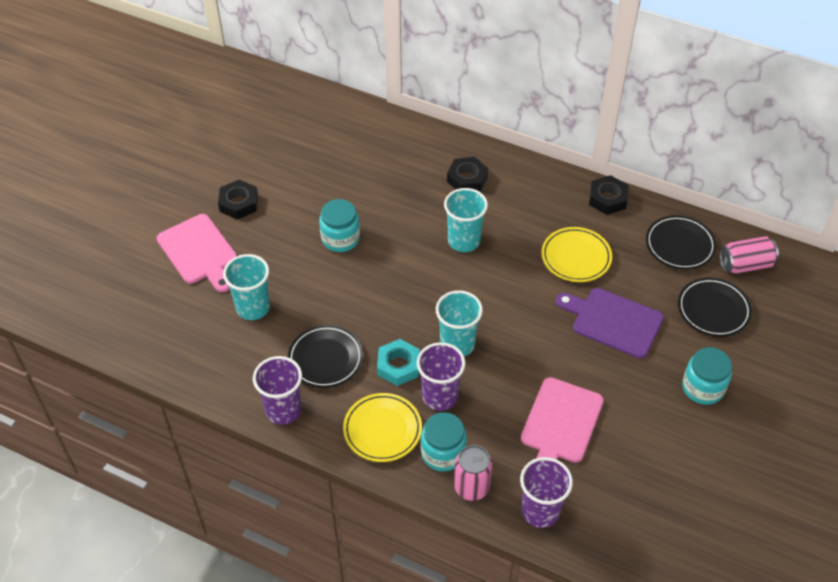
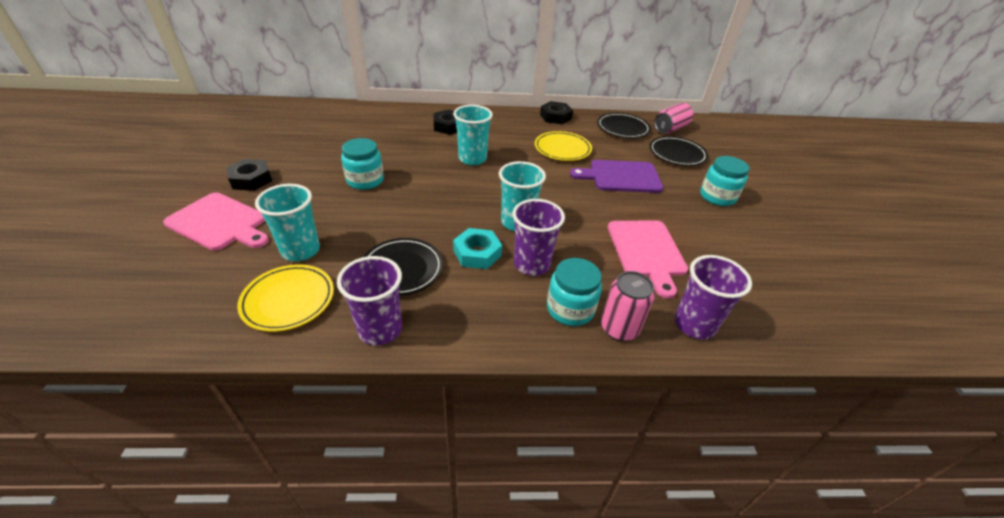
camera: 30 degrees left, 10 degrees down
yellow plate [343,393,422,462] -> yellow plate moved to [237,264,334,332]

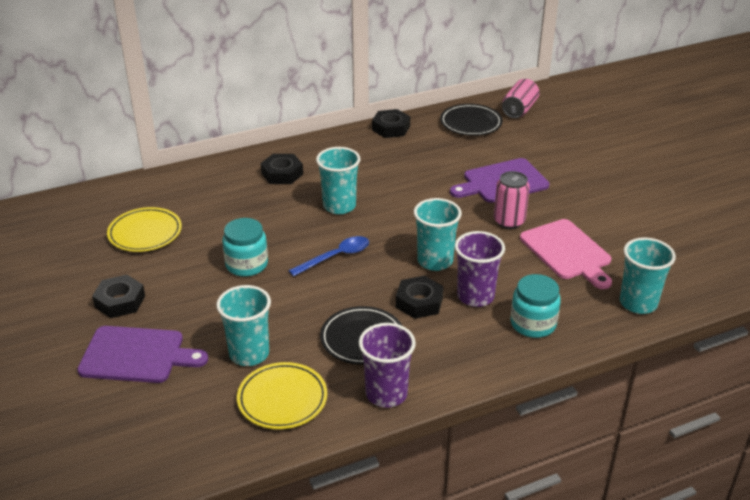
camera: 20 degrees left, 5 degrees down
pink cutting board [163,192,269,251] -> purple cutting board [77,326,208,383]
turquoise nut [453,228,502,269] -> black nut [396,276,444,319]
yellow plate [535,131,592,161] -> yellow plate moved to [107,207,182,252]
pink can [601,271,655,341] -> pink can moved to [494,171,530,229]
black plate [649,136,708,166] -> none
purple cup [674,255,752,340] -> turquoise cup [620,237,676,314]
turquoise jar [700,156,749,206] -> none
none -> blue spoon [288,236,369,277]

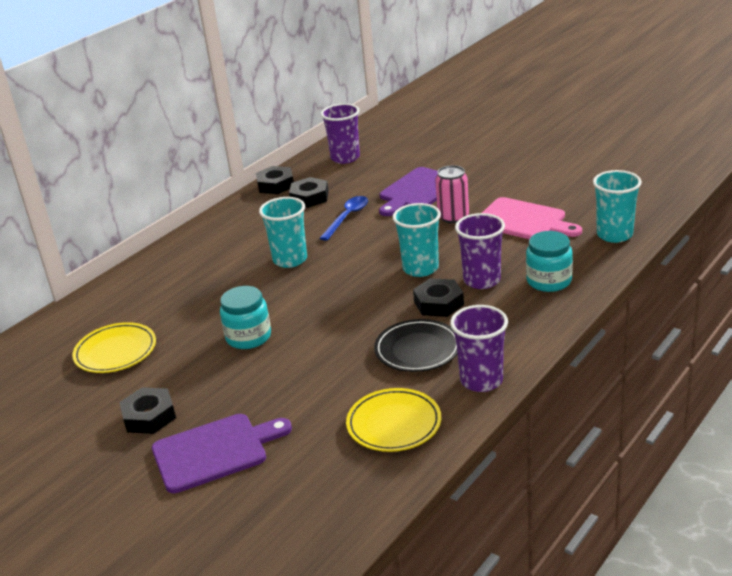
camera: 25 degrees left, 5 degrees down
turquoise cup [216,285,271,366] -> none
black nut [261,154,303,184] -> black nut moved to [289,177,329,208]
blue spoon [288,236,369,277] -> blue spoon moved to [320,196,368,241]
black plate [440,104,502,136] -> purple cup [321,103,360,164]
pink can [502,79,540,118] -> none

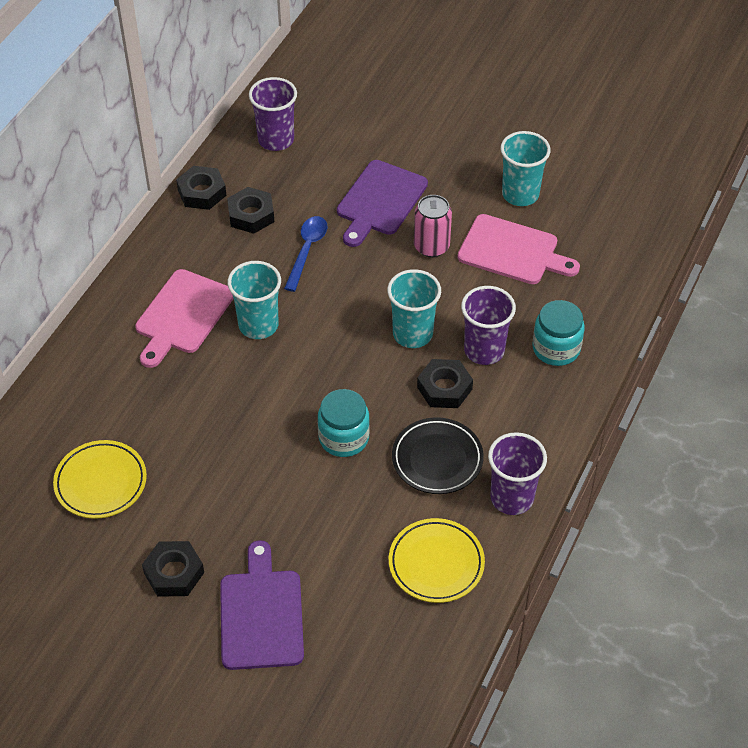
camera: 15 degrees left, 20 degrees up
purple cutting board [152,414,292,493] -> purple cutting board turned 60 degrees counterclockwise [220,540,304,670]
turquoise jar [220,286,271,349] -> turquoise jar moved to [318,389,370,457]
turquoise cup [593,170,642,243] -> turquoise cup moved to [500,131,551,206]
none -> pink cutting board [135,269,234,368]

